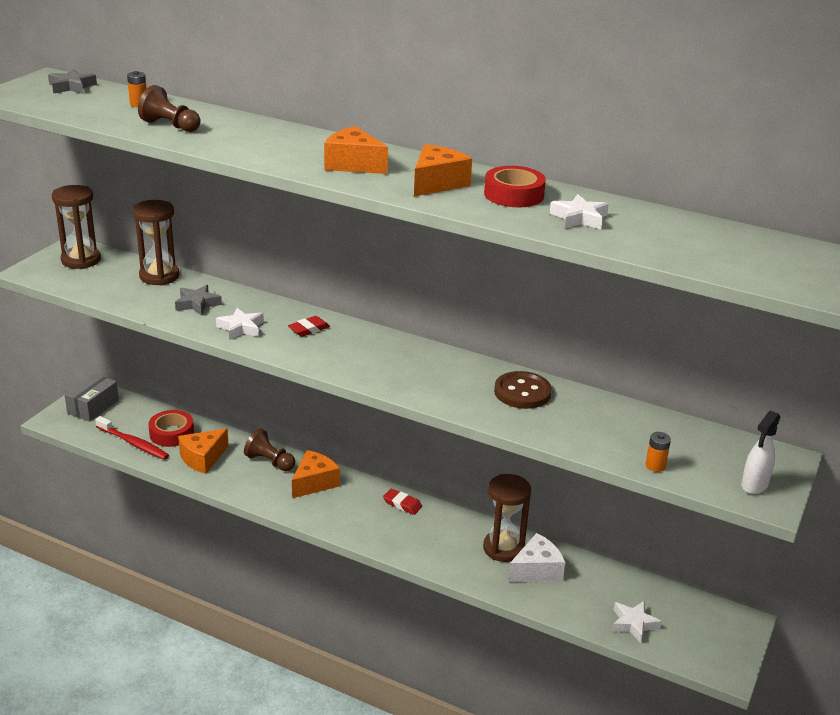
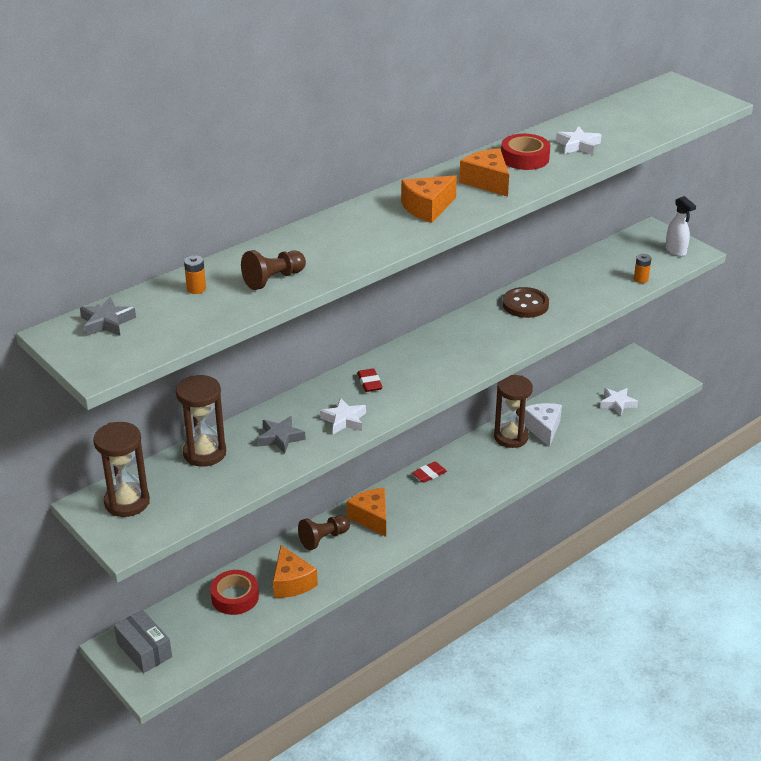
camera: 65 degrees left, 5 degrees up
red toothbrush [95,416,169,460] -> none

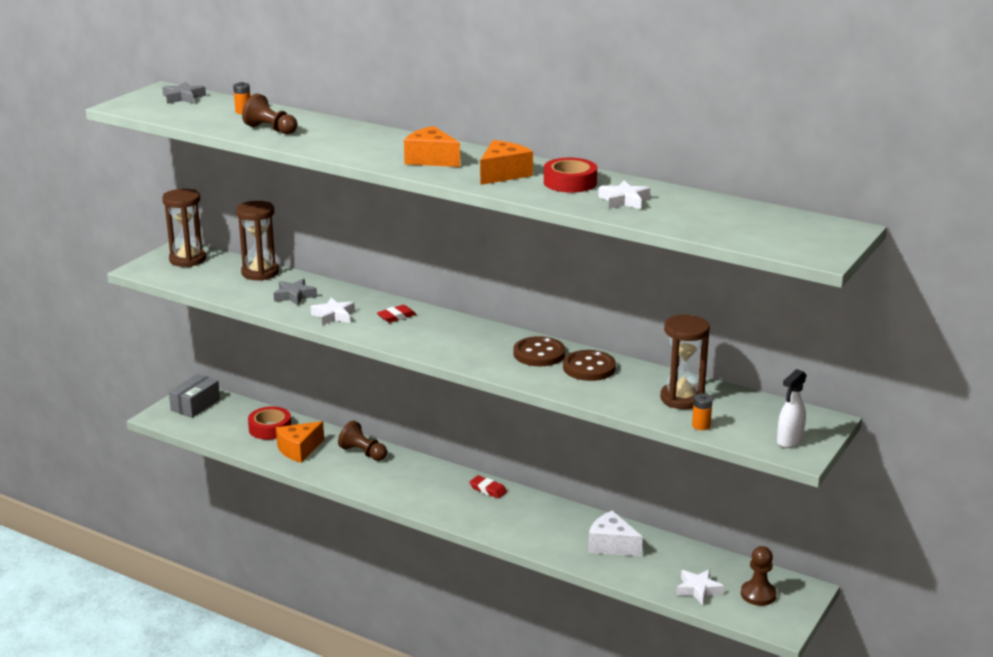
camera: 70 degrees right, 10 degrees down
orange cheese [346,488,386,537] -> none
brown hourglass [494,375,533,448] -> brown hourglass moved to [660,314,710,409]
white cheese [524,403,562,447] -> white cheese turned 120 degrees counterclockwise [588,510,643,557]
none -> brown button [513,336,565,366]
none -> brown pawn [741,546,777,606]

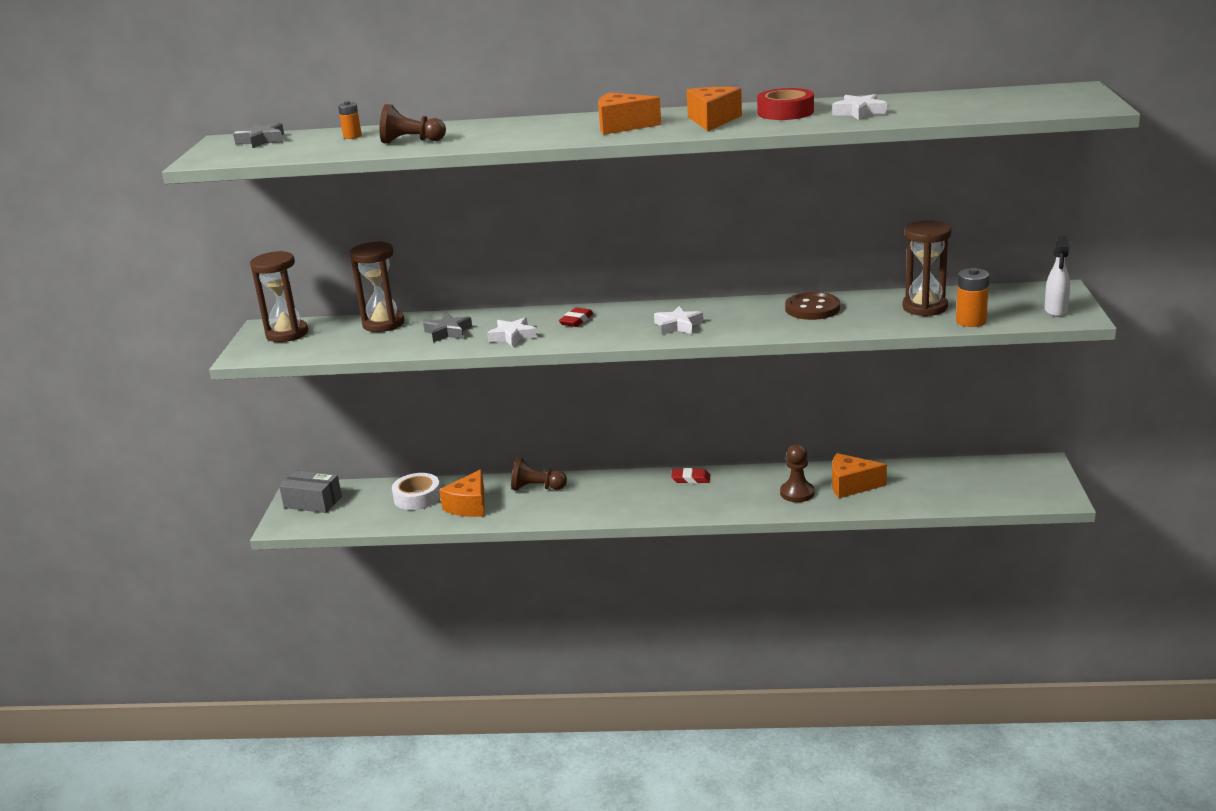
camera: 25 degrees left, 0 degrees up
grey box [169,374,220,418] -> grey box turned 75 degrees counterclockwise [279,470,342,513]
red tape [248,406,291,440] -> white tape [392,473,440,510]
brown button [513,336,565,366] -> none
white cheese [588,510,643,557] -> orange cheese [832,453,887,498]
white star [676,569,724,605] -> white star moved to [654,306,703,335]
orange battery [692,393,713,430] -> orange battery [956,268,989,327], size x1.59
brown pawn [741,546,777,606] -> brown pawn moved to [780,444,815,502]

